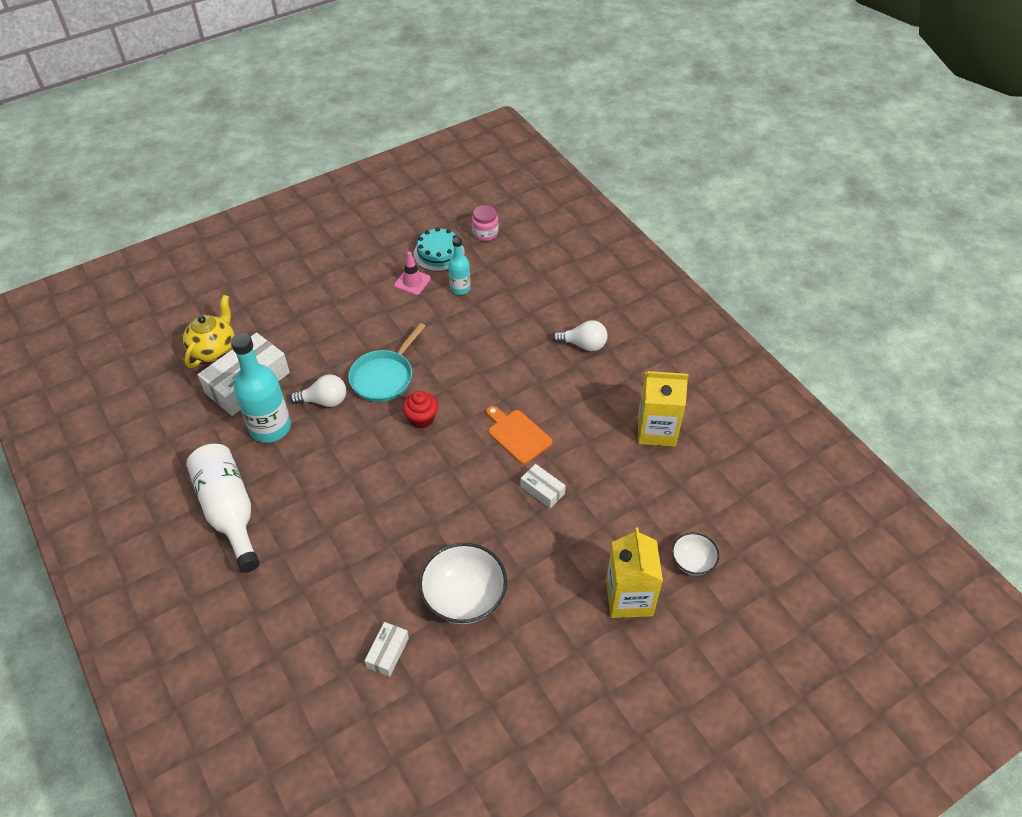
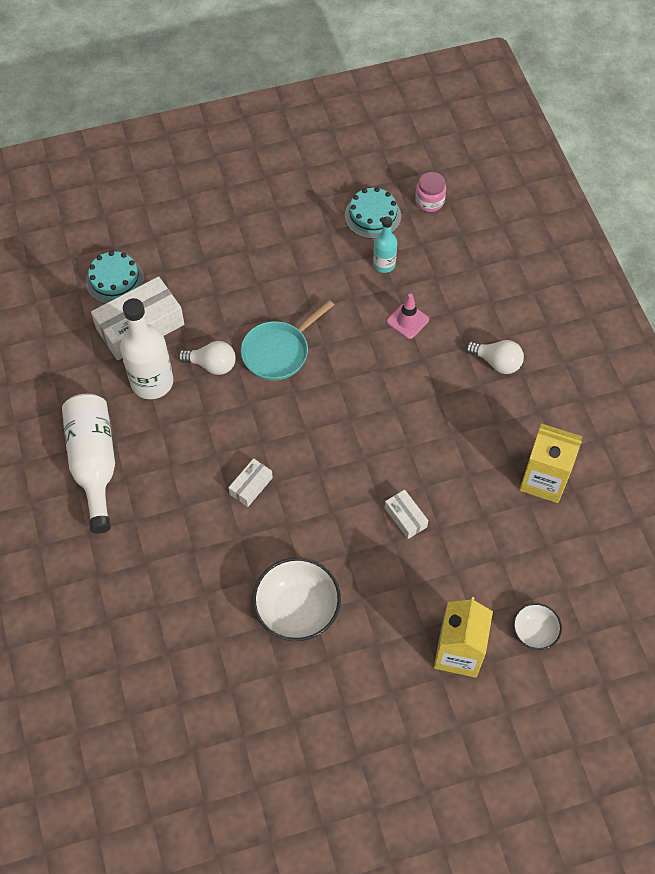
camera: 15 degrees right, 10 degrees up
yellow teapot [183,295,235,368] -> turquoise cake [86,251,144,304]
turquoise bottle [231,333,291,443] -> white bottle [120,298,173,399]
white box [365,622,409,677] -> white box moved to [228,458,273,507]
pink traffic cone [394,252,431,295] -> pink traffic cone moved to [387,293,429,339]
red cupcake [403,391,438,429] -> none
orange cutting board [486,406,552,464] -> none

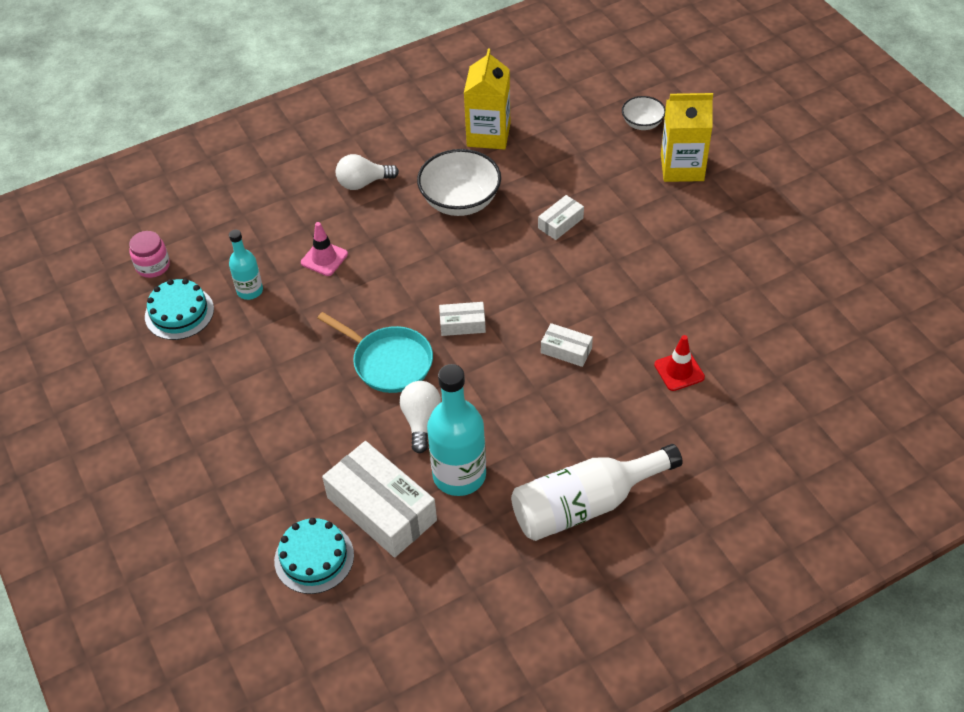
camera: 100 degrees left, 10 degrees down
white bottle [120,298,173,399] -> turquoise bottle [427,364,486,496]
white bowl [253,557,341,641] -> white bowl moved to [417,149,501,216]
white light bulb [465,340,524,374] -> white light bulb turned 120 degrees counterclockwise [336,154,399,190]
none -> white box [439,302,486,336]
none -> red traffic cone [654,335,705,391]

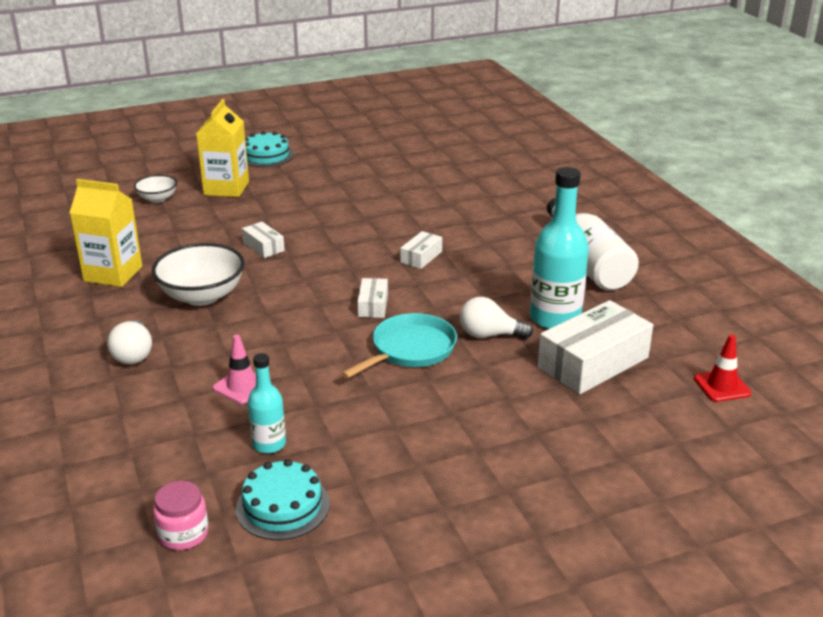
camera: 85 degrees left, 20 degrees down
turquoise cake [274,518,354,594] -> turquoise cake moved to [245,131,294,168]
red traffic cone [654,335,705,391] -> red traffic cone moved to [694,334,752,402]

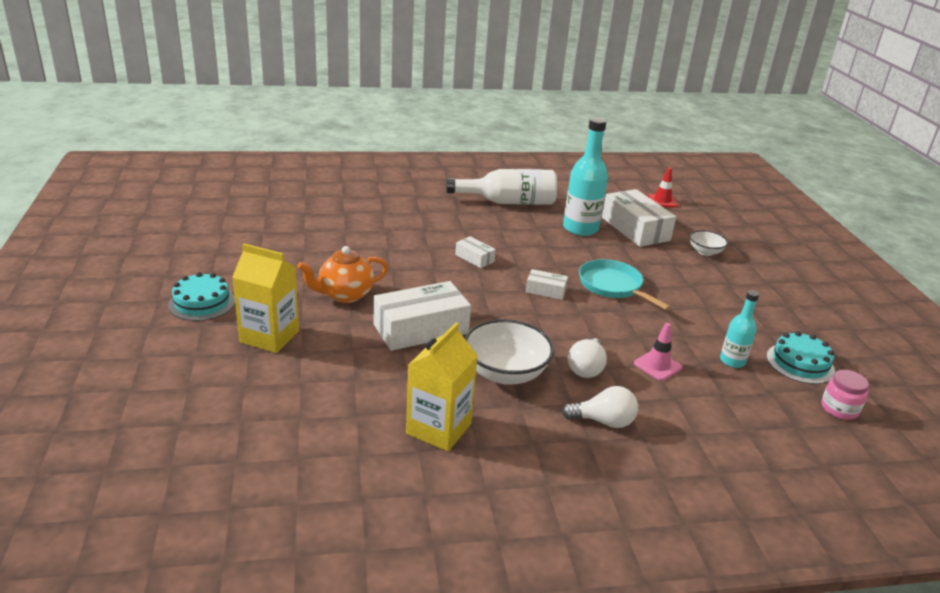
camera: 80 degrees left, 0 degrees up
white bowl [134,175,177,203] -> white bowl moved to [690,230,728,256]
white box [242,222,285,258] -> white box [373,281,471,351], size x2.04
white light bulb [460,297,533,339] -> white light bulb moved to [568,338,607,378]
none -> orange teapot [297,246,388,303]

